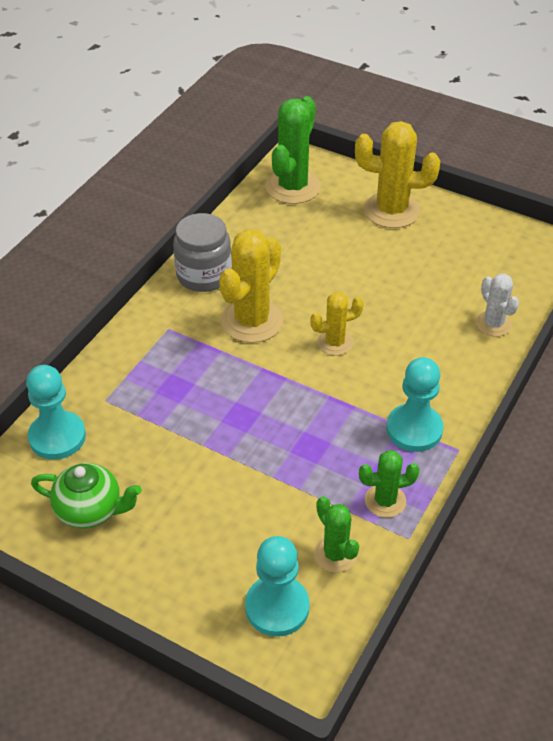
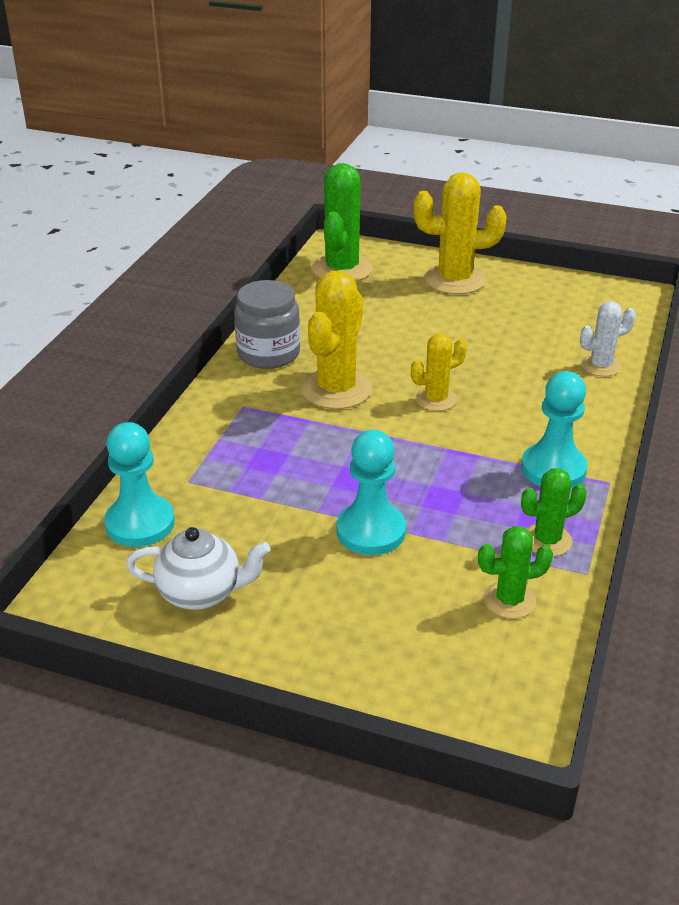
camera: 10 degrees left, 10 degrees down
green teapot [31,463,142,529] -> white teapot [126,527,271,610]
turquoise pawn [245,536,310,637] -> turquoise pawn moved to [337,430,406,555]
green cactus [314,496,359,573] -> green cactus turned 60 degrees counterclockwise [478,526,553,619]
white cactus [476,274,519,337] -> white cactus turned 75 degrees counterclockwise [580,301,636,376]

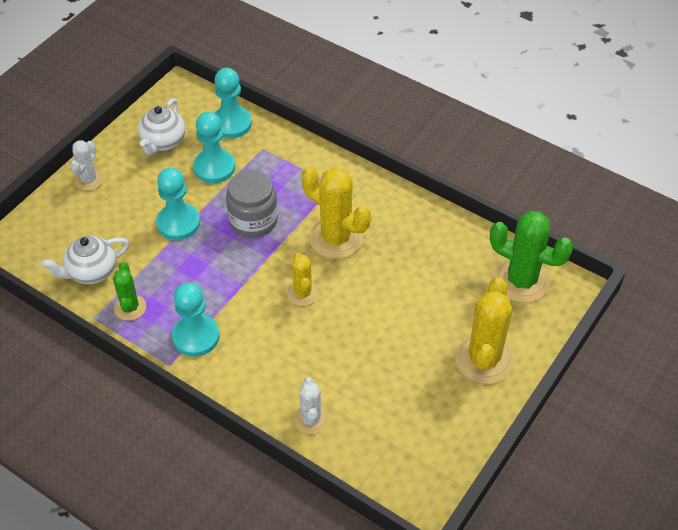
camera: 105 degrees right, 15 degrees up
grey jar [234,280,300,369] -> grey jar moved to [226,170,278,238]
green cactus [478,526,553,619] -> white teapot [41,236,129,284]
none -> white cactus [70,140,104,191]
none -> turquoise pawn [193,112,235,183]

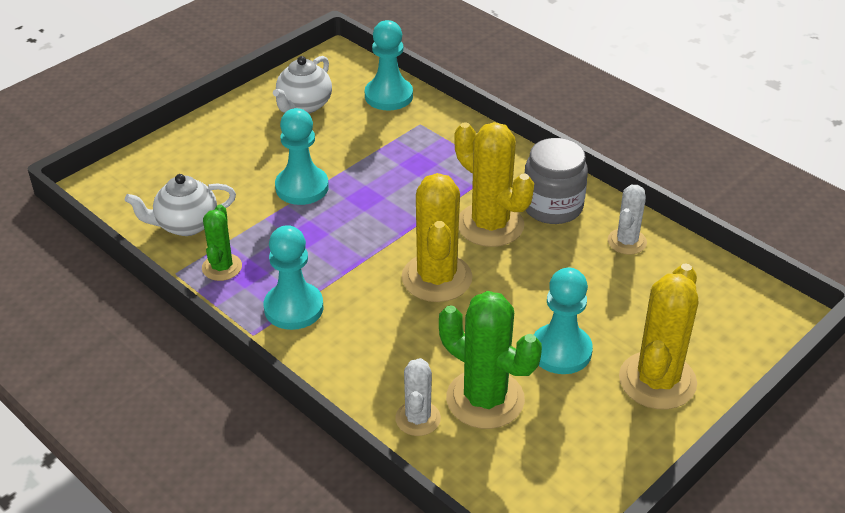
camera: 10 degrees right, 10 degrees down
white cactus [70,140,104,191] -> white cactus moved to [608,185,647,255]
turquoise pawn [193,112,235,183] -> turquoise pawn moved to [534,267,593,374]
grey jar [226,170,278,238] -> grey jar moved to [525,138,588,224]
yellow cactus [287,253,319,306] -> yellow cactus [401,173,473,302], size x1.75
green cactus [490,211,573,303] -> green cactus moved to [439,291,542,429]

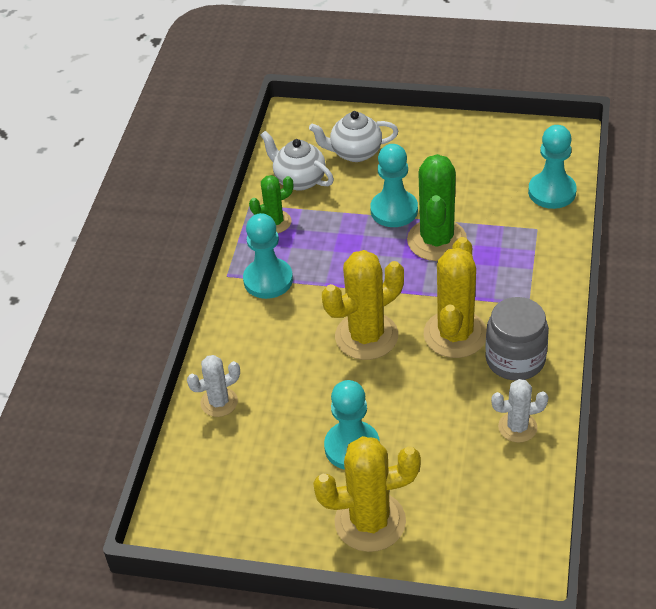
camera: 60 degrees right, 5 degrees up
white teapot [273,56,332,114] -> white teapot moved to [309,111,398,162]
green cactus [439,291,542,429] -> green cactus moved to [407,154,467,261]

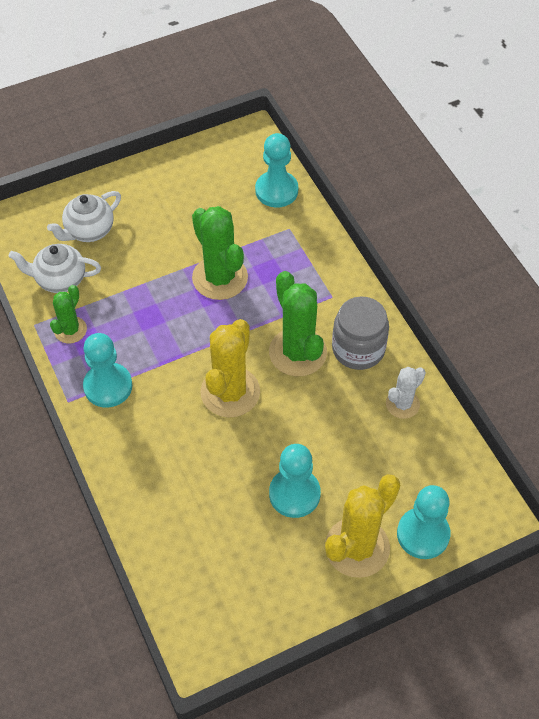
camera: 40 degrees left, 10 degrees up
white cactus [187,355,240,417] -> none
turquoise pawn [370,144,418,227] -> turquoise pawn moved to [397,485,451,559]
yellow cactus [424,237,487,358] -> green cactus [269,271,327,376]

